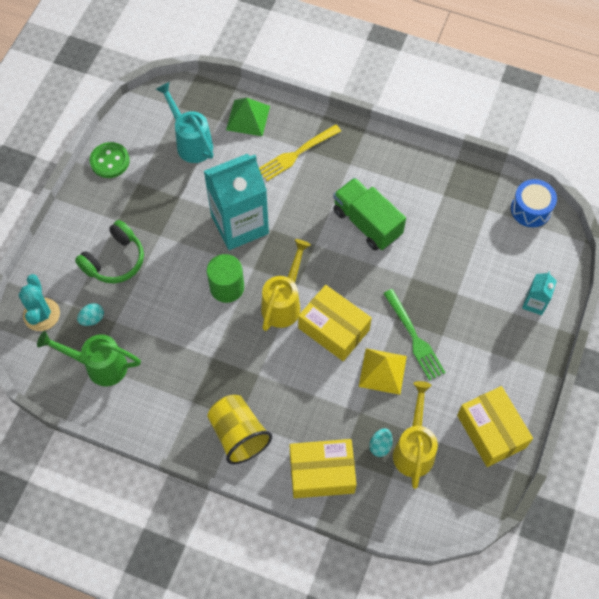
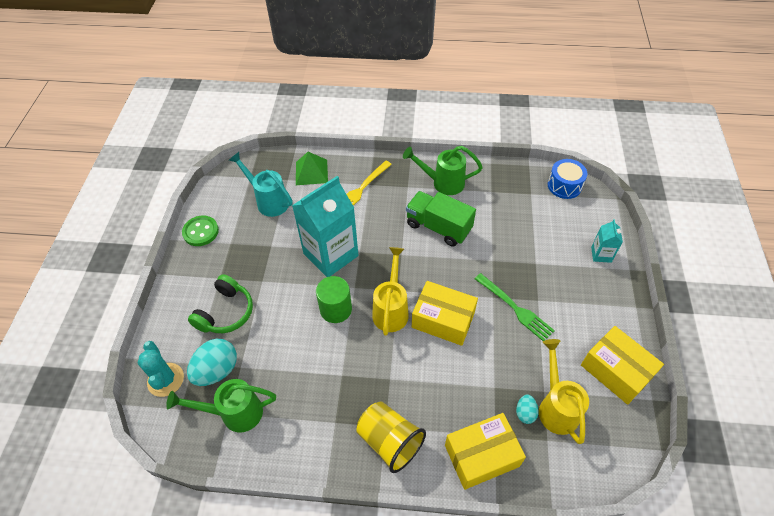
camera: 15 degrees left, 10 degrees down
turquoise egg [77,303,104,326] -> turquoise egg [187,339,237,386], size x1.93
yellow pyramid [359,348,407,395] -> none
none -> green watering can [403,146,483,195]

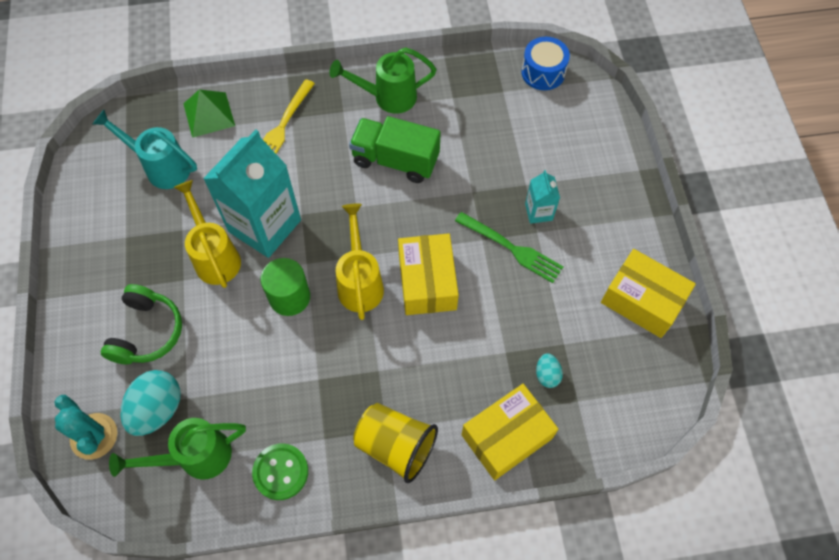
camera: 15 degrees left, 10 degrees up
green button [182,216,219,246] -> green button moved to [252,443,308,500]
yellow box [412,281,478,346] -> yellow box turned 75 degrees clockwise [398,233,459,315]
yellow watering can [539,339,589,444] -> yellow watering can moved to [174,180,241,288]
turquoise carton [591,219,623,263] -> turquoise carton moved to [525,170,560,224]

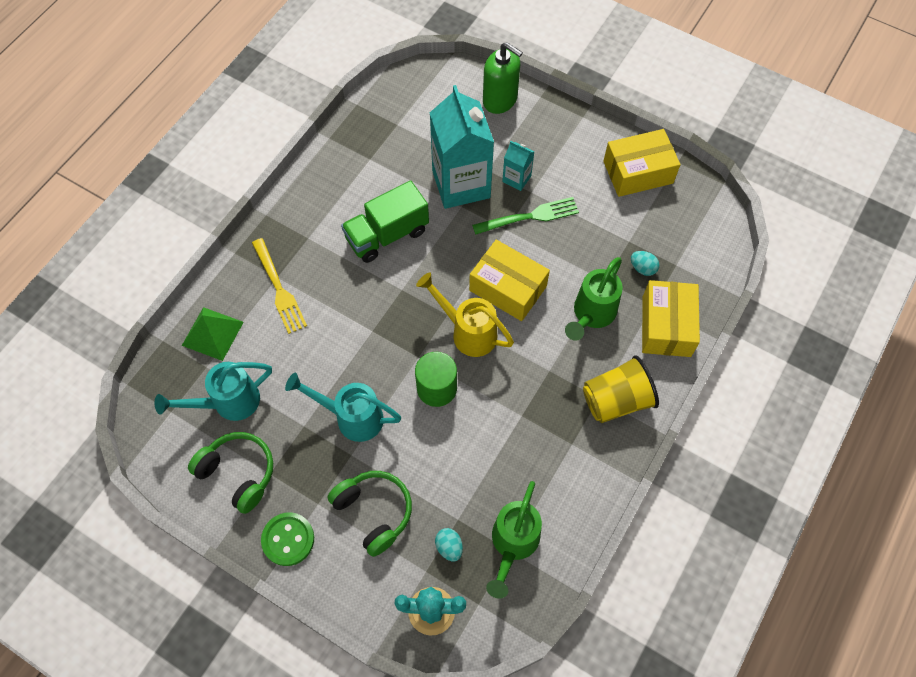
camera: 50 degrees left, 0 degrees up
turquoise egg [121,370,181,436] -> turquoise egg [435,528,463,561], size x0.52
yellow watering can [174,180,241,288] -> turquoise watering can [285,373,401,442]
turquoise carton [203,130,301,258] -> turquoise carton moved to [430,85,494,209]
green button [252,443,308,500] -> green button moved to [261,512,314,566]
green watering can [329,47,436,114] -> green watering can moved to [565,257,623,341]
blue drum [521,37,570,90] -> none
none -> green headphones [188,432,273,514]
none -> green soap dispenser [483,42,523,114]

